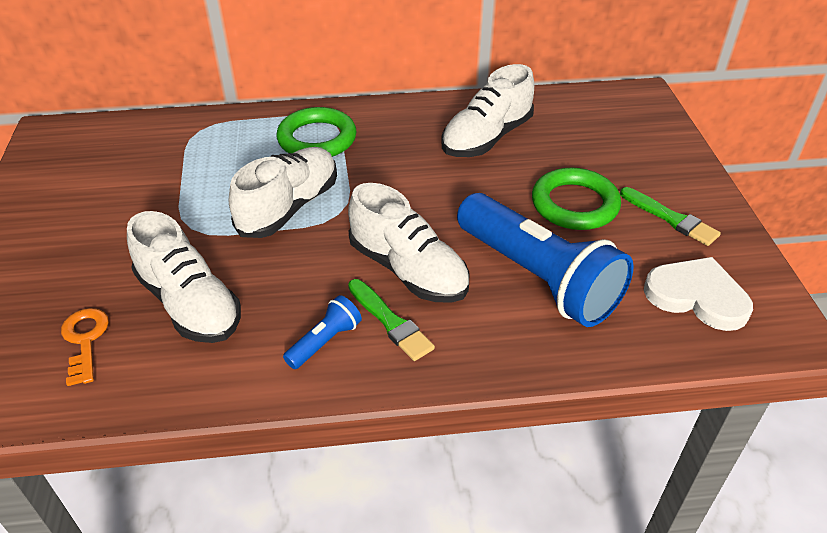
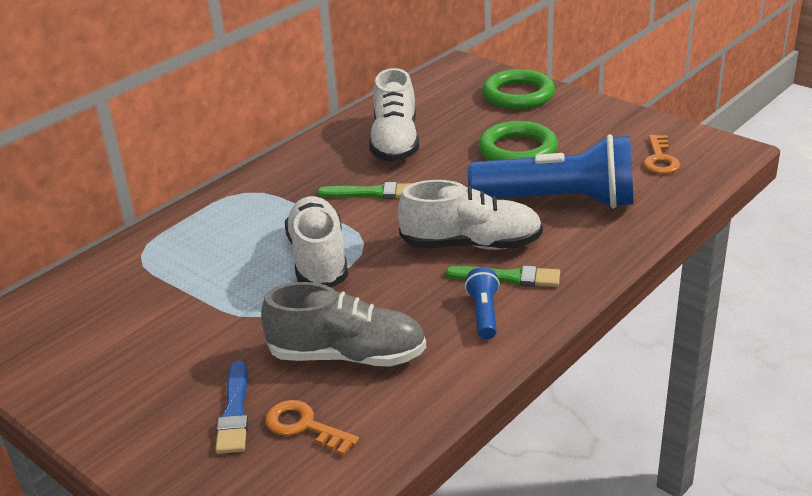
camera: 40 degrees left, 10 degrees down
white shoe [127,211,241,343] -> grey shoe [261,282,426,367]
green ring [277,107,357,157] -> green ring moved to [482,69,555,110]
green brush [620,187,721,246] -> green brush moved to [317,182,413,199]
white heart [644,257,753,331] -> orange key [643,135,680,174]
none -> blue brush [215,360,248,454]

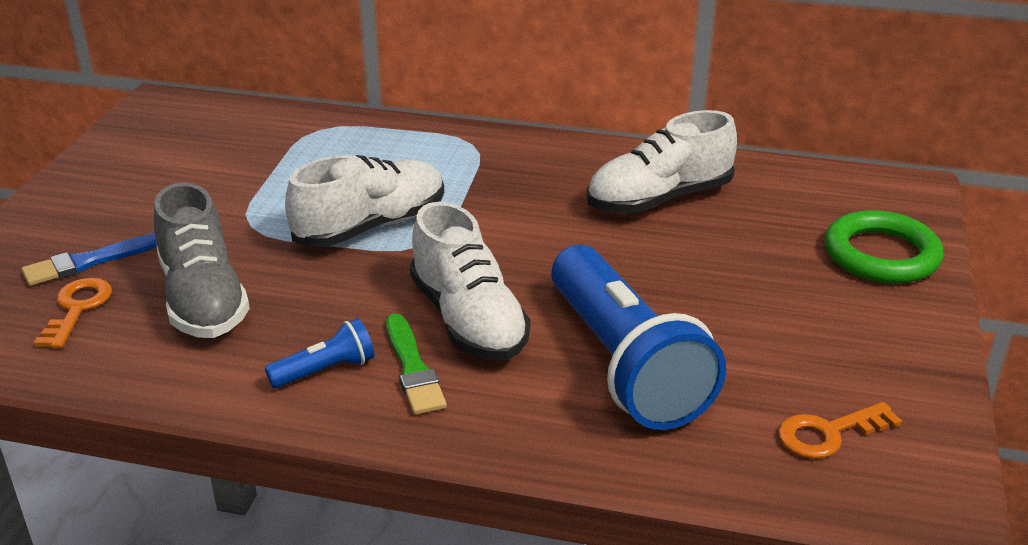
camera: 60 degrees right, 0 degrees up
green brush [317,182,413,199] -> none
green ring [478,121,558,161] -> none

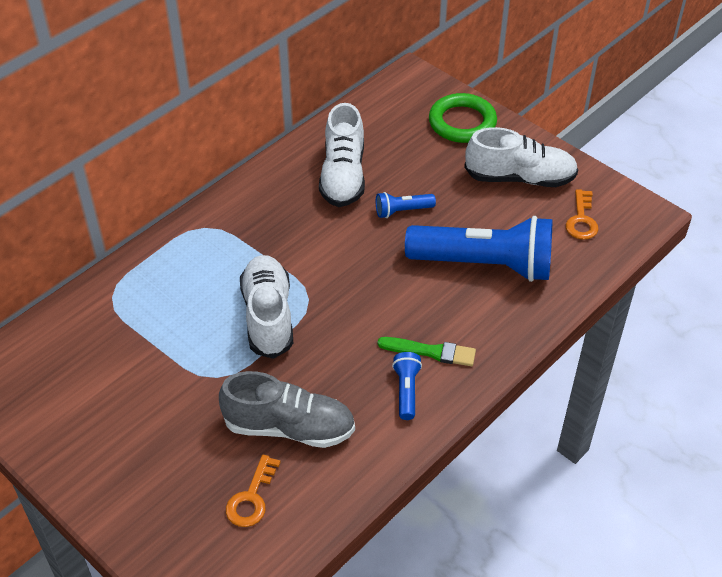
camera: 60 degrees left, 15 degrees up
blue brush [22,233,157,286] -> none
orange key [34,278,112,348] -> orange key turned 105 degrees counterclockwise [226,455,281,527]
white shoe [410,202,530,361] -> white shoe moved to [464,127,578,187]
none -> blue flashlight [376,192,436,218]

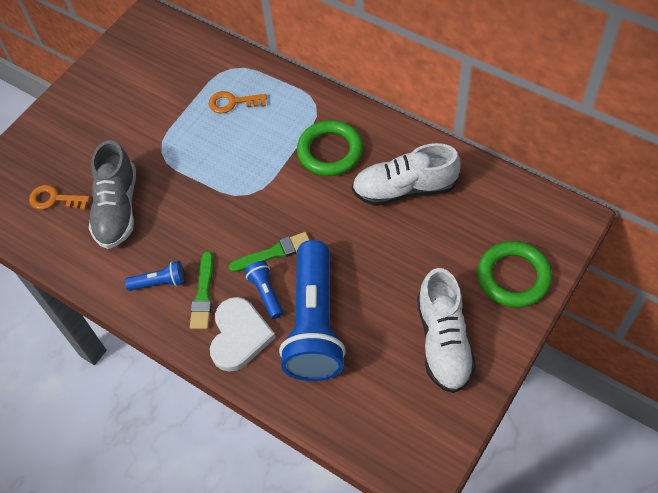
camera: 85 degrees right, 10 degrees up
white shoe [240,255,293,359] -> none
blue flashlight [376,192,436,218] -> blue flashlight moved to [244,261,283,319]
orange key [566,189,598,240] -> orange key moved to [209,91,267,113]
none -> white heart [210,297,276,372]
none -> green brush [229,232,309,272]
none -> green ring [297,120,363,176]

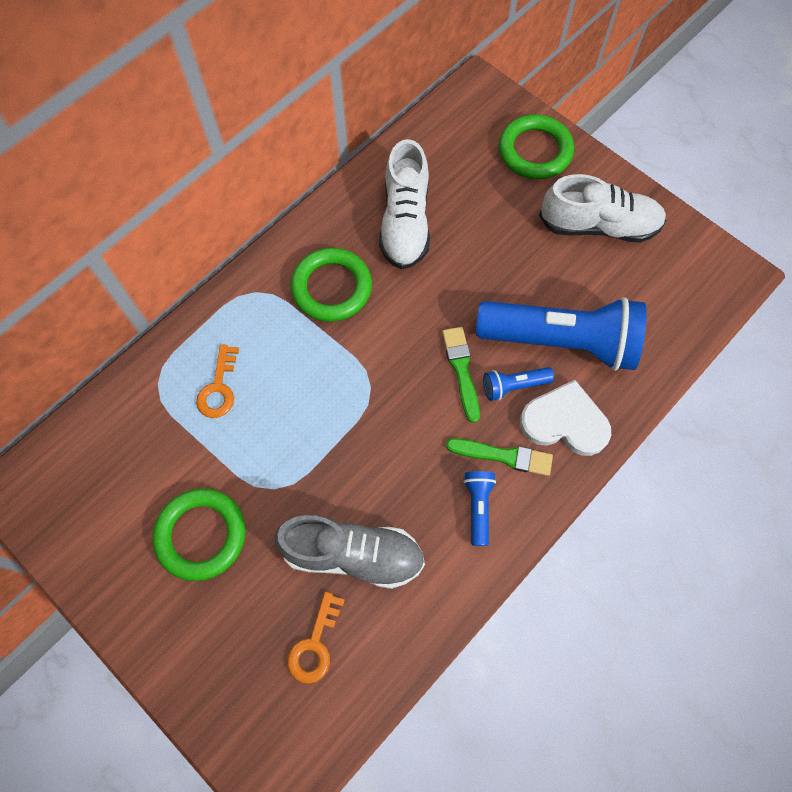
camera: 85 degrees left, 10 degrees up
none -> green ring [153,488,246,581]

